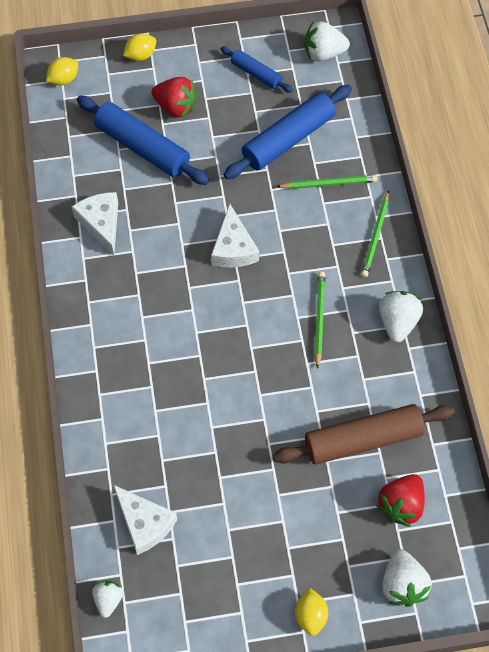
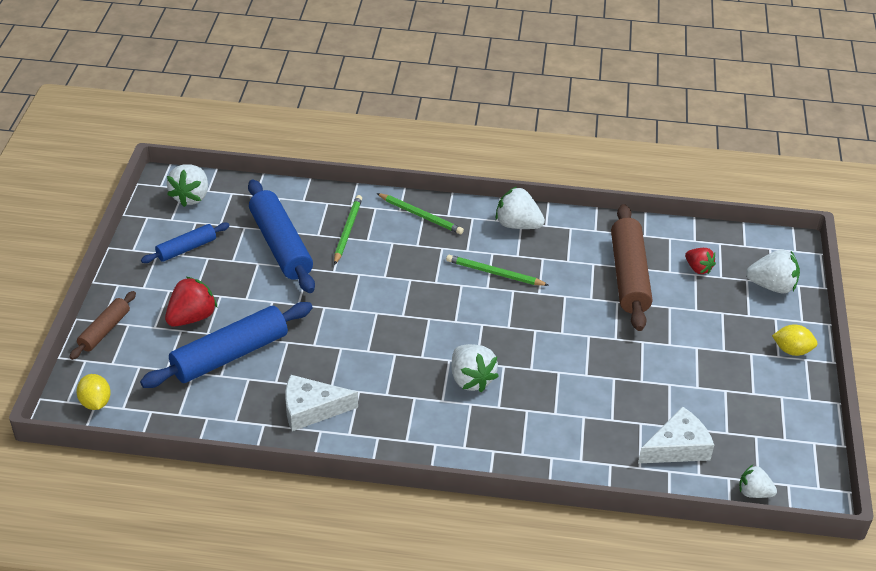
camera: 75 degrees left, 20 degrees down
yellow lemon [123,33,156,61] -> brown rolling pin [70,291,136,360]
white cheese [211,204,259,268] -> none
red strawberry [376,474,425,527] -> red strawberry [685,248,716,274], size x0.63
none -> white strawberry [452,344,499,392]

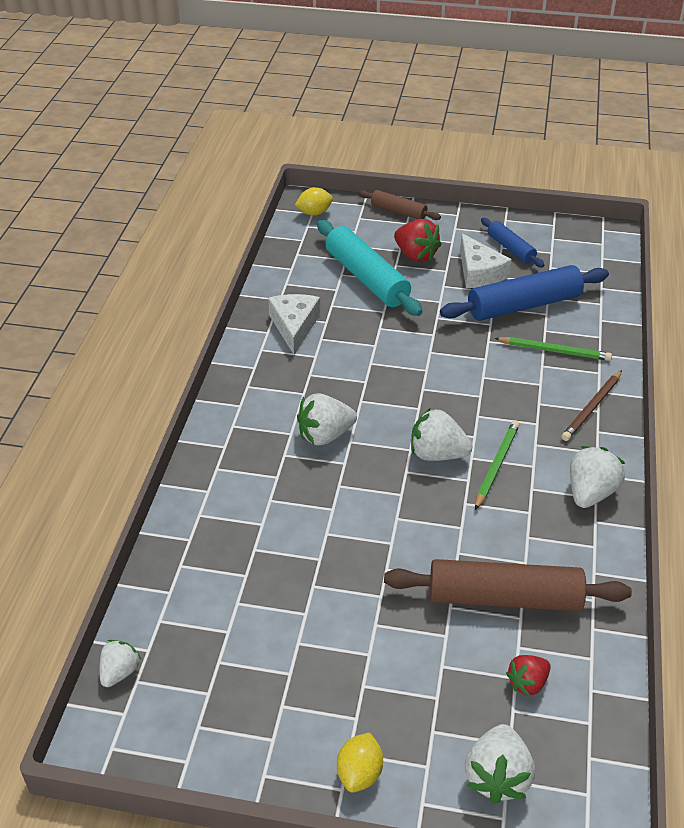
camera: 95 degrees right, 0 degrees up
blue rolling pin [140,302,313,388] -> turquoise rolling pin [317,220,423,316]
white strawberry [167,164,208,207] -> white strawberry moved to [411,408,473,461]
green pencil [377,193,464,234] -> brown pencil [562,370,622,441]
white cheese [638,407,714,463] -> white cheese moved to [460,233,512,288]

